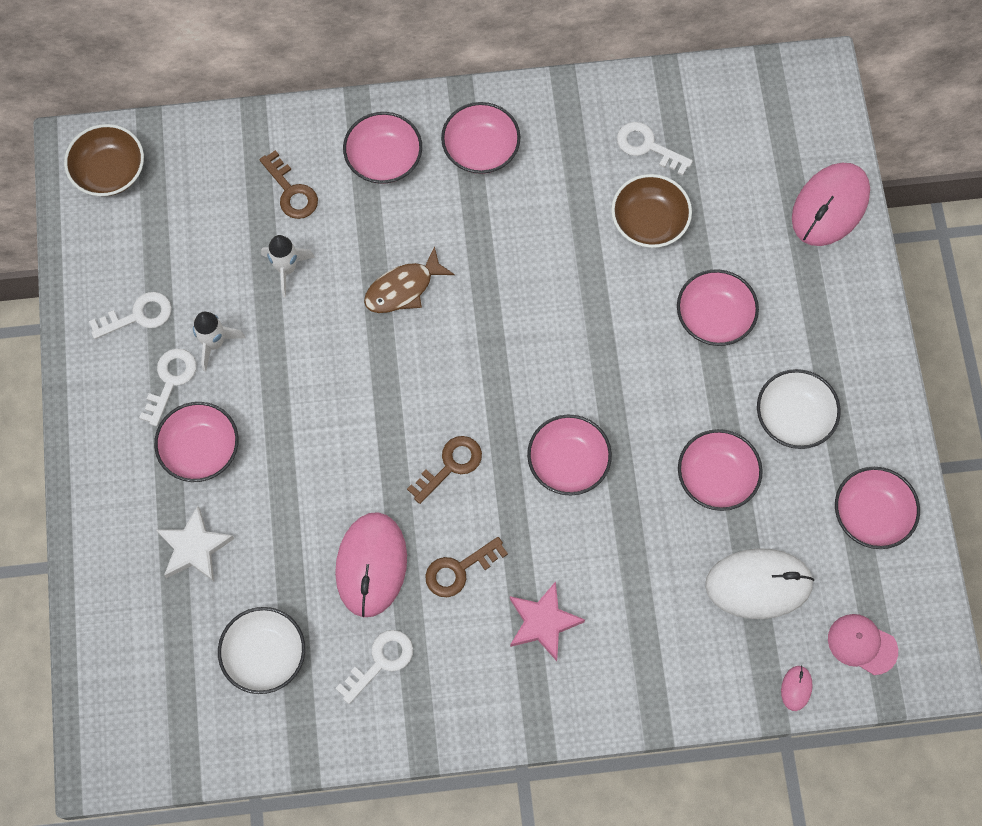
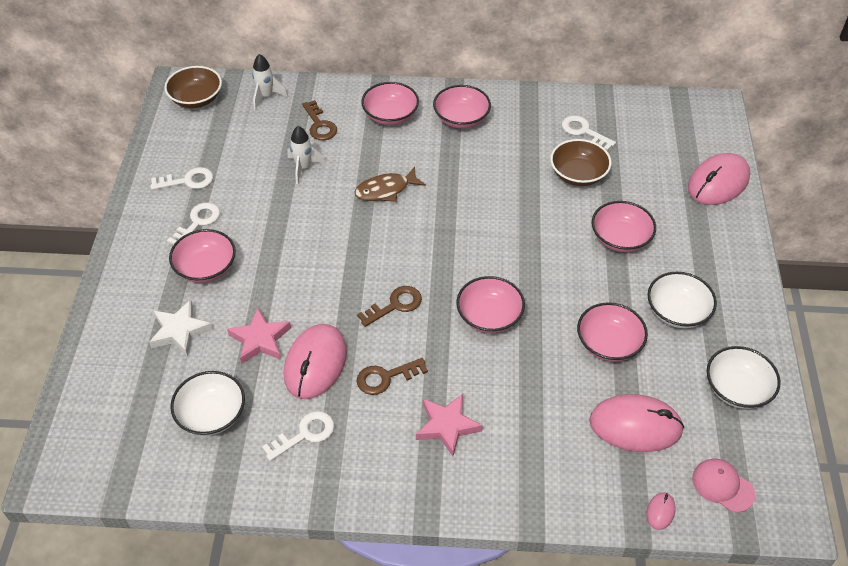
camera: 10 degrees right, 20 degrees down
white rocket [193,312,245,372] -> white rocket moved to [252,54,288,110]
white mouse [705,548,814,619] -> pink mouse [589,394,684,452]
pink bowl [835,467,920,549] -> white bowl [707,346,781,409]
none -> pink star [227,308,291,364]

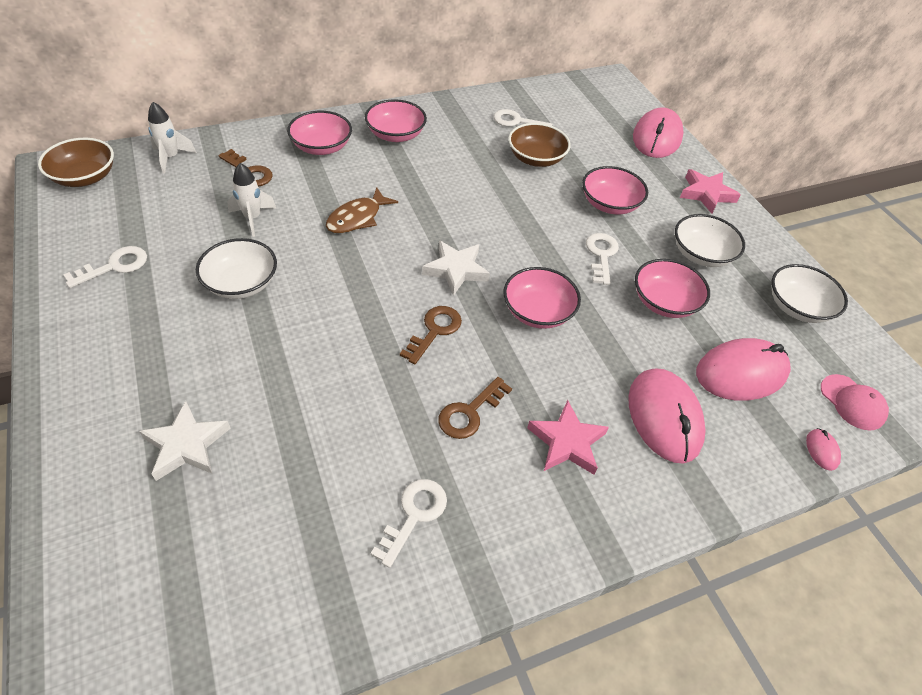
camera: 30 degrees left, 0 degrees up
white key [167,202,220,245] -> white key moved to [586,233,619,285]
pink bowl [169,229,236,283] -> none
white bowl [170,371,245,436] -> white bowl moved to [196,238,277,299]
pink star [227,308,291,364] -> pink star moved to [680,169,741,213]
pink mouse [284,324,347,399] -> pink mouse moved to [628,368,706,464]
pink cap [692,458,755,512] -> pink cap turned 135 degrees counterclockwise [821,374,889,431]
none -> white star [422,240,490,296]

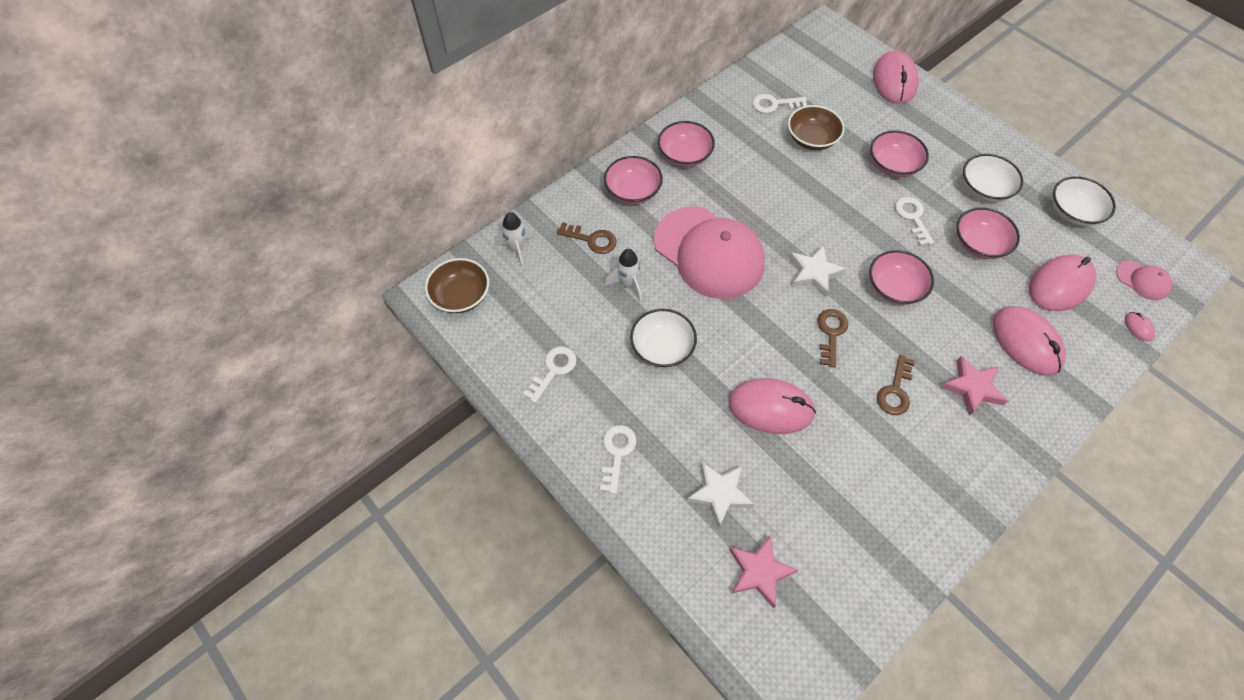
camera: 15 degrees left, 10 degrees up
brown fish [326,187,398,233] -> pink cap [654,206,765,299]
white key [371,479,447,568] -> white key moved to [600,425,637,494]
pink star [680,169,741,213] -> pink star moved to [729,536,798,608]
none -> pink mouse [728,378,816,434]

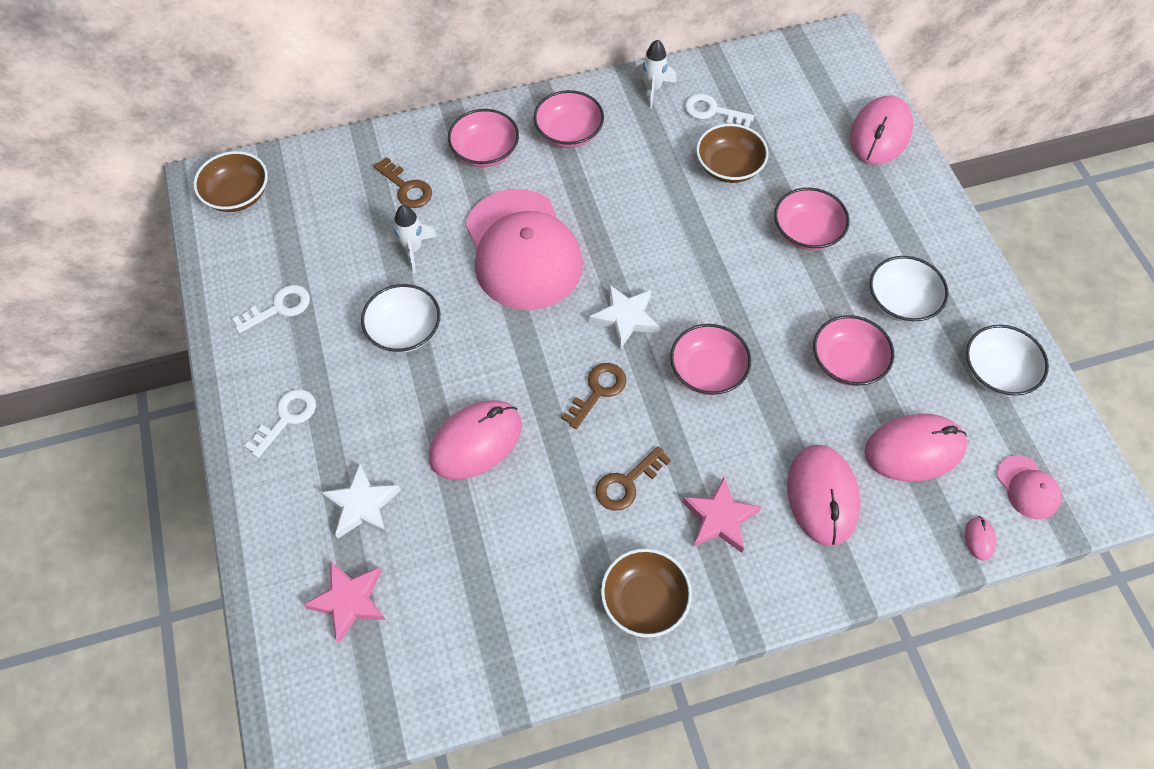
camera: 25 degrees right, 0 degrees up
white rocket [495,212,534,267] -> white rocket moved to [632,39,677,108]
pink mouse [728,378,816,434] -> pink mouse turned 75 degrees counterclockwise [429,400,522,480]
white key [895,197,934,246] -> none
none -> brown bowl [601,548,692,637]

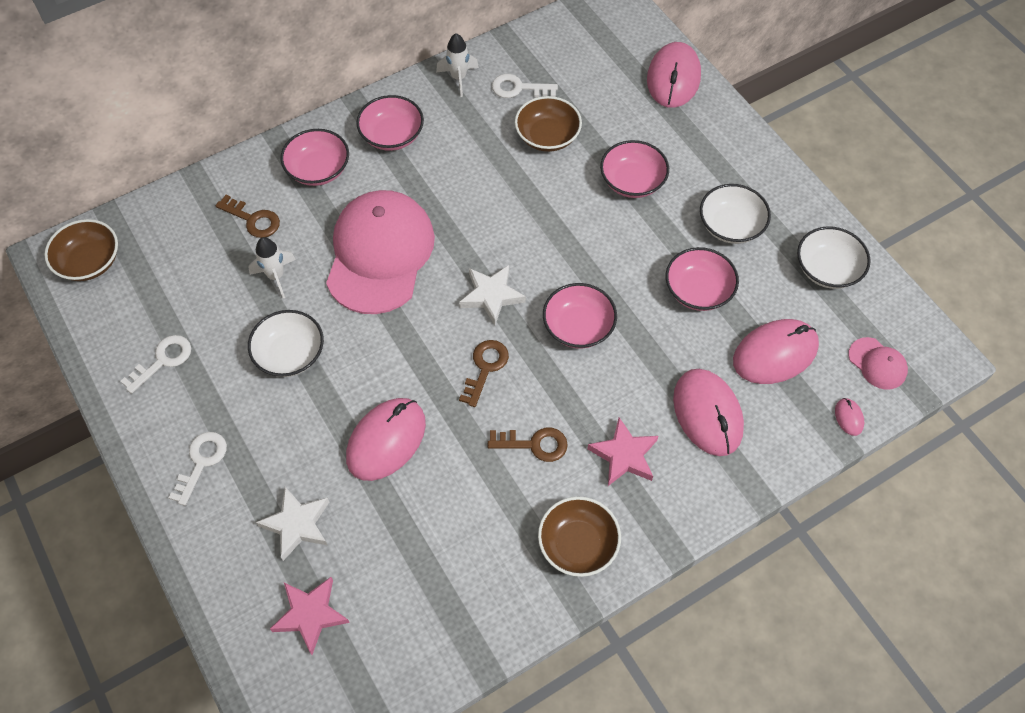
camera: 15 degrees left, 0 degrees up
pink cap [465,189,583,310] -> pink cap turned 135 degrees counterclockwise [326,190,435,314]
brown key [596,446,671,511] -> brown key turned 120 degrees counterclockwise [488,428,568,462]

